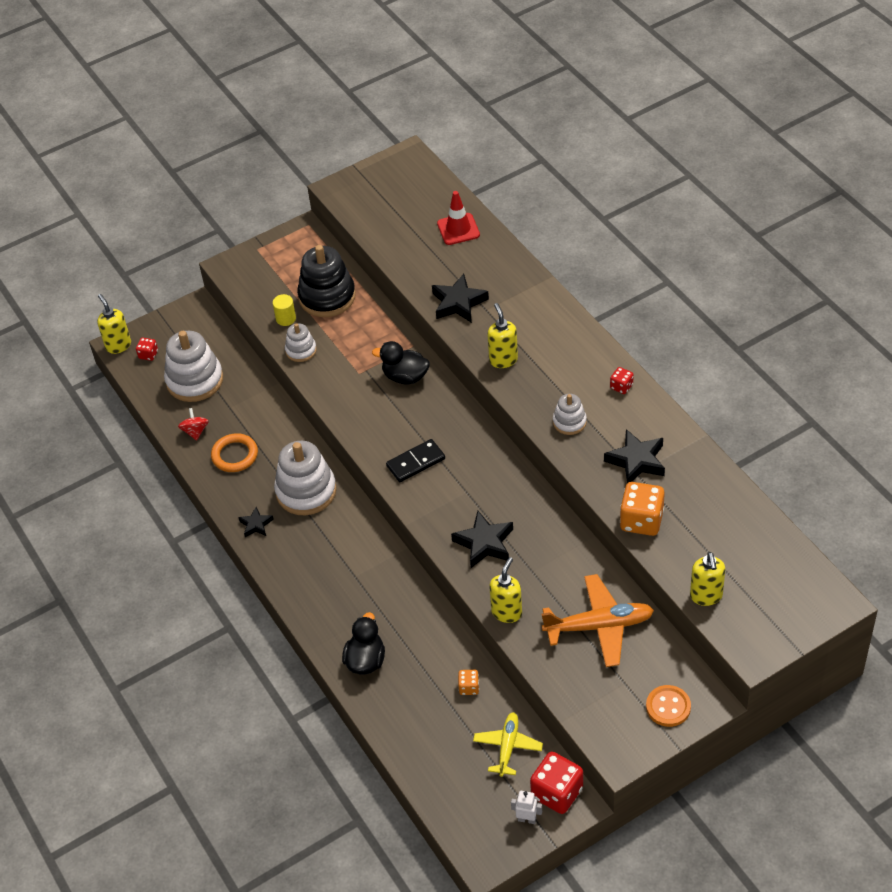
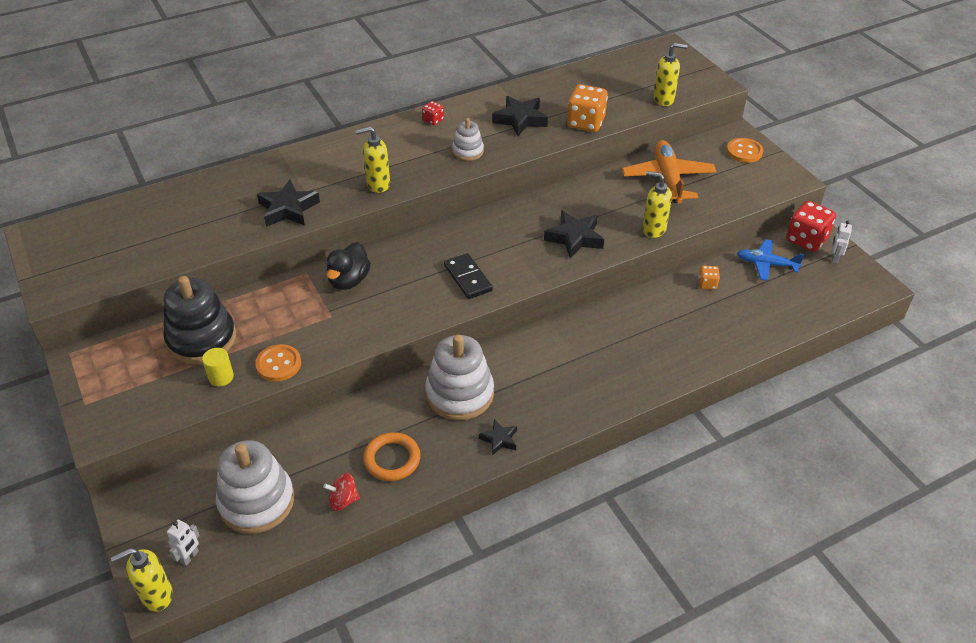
camera: 90 degrees left, 5 degrees down
red dice [136,338,158,361] -> white robot [167,520,200,566]
white stacking toy [285,323,317,362] -> orange button [255,344,301,382]
black duck [342,612,385,675] -> none
red traffic cone [437,191,480,245] -> none
yellow plane [473,712,543,777] -> blue plane [737,239,805,281]

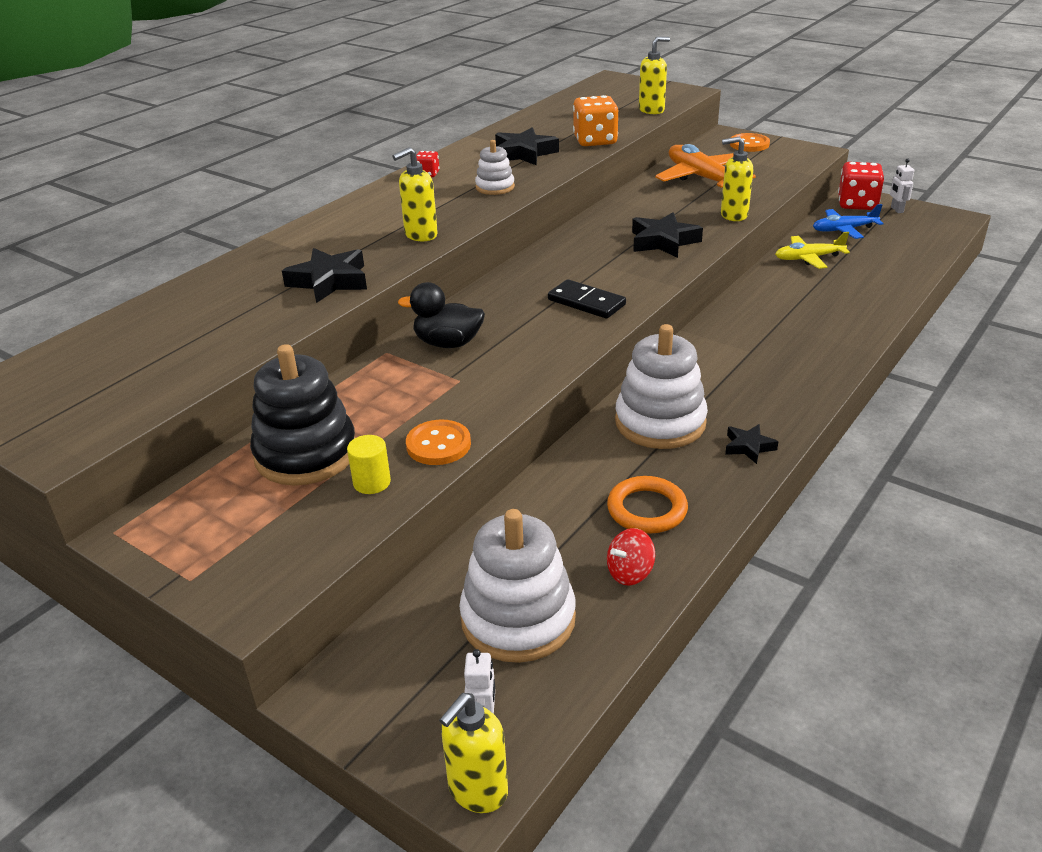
camera: 25 degrees left, 10 degrees down
black duck [326,242,371,290] -> black duck turned 105 degrees clockwise [398,282,485,348]
orange dice [698,265,720,290] -> yellow plane [775,232,850,269]

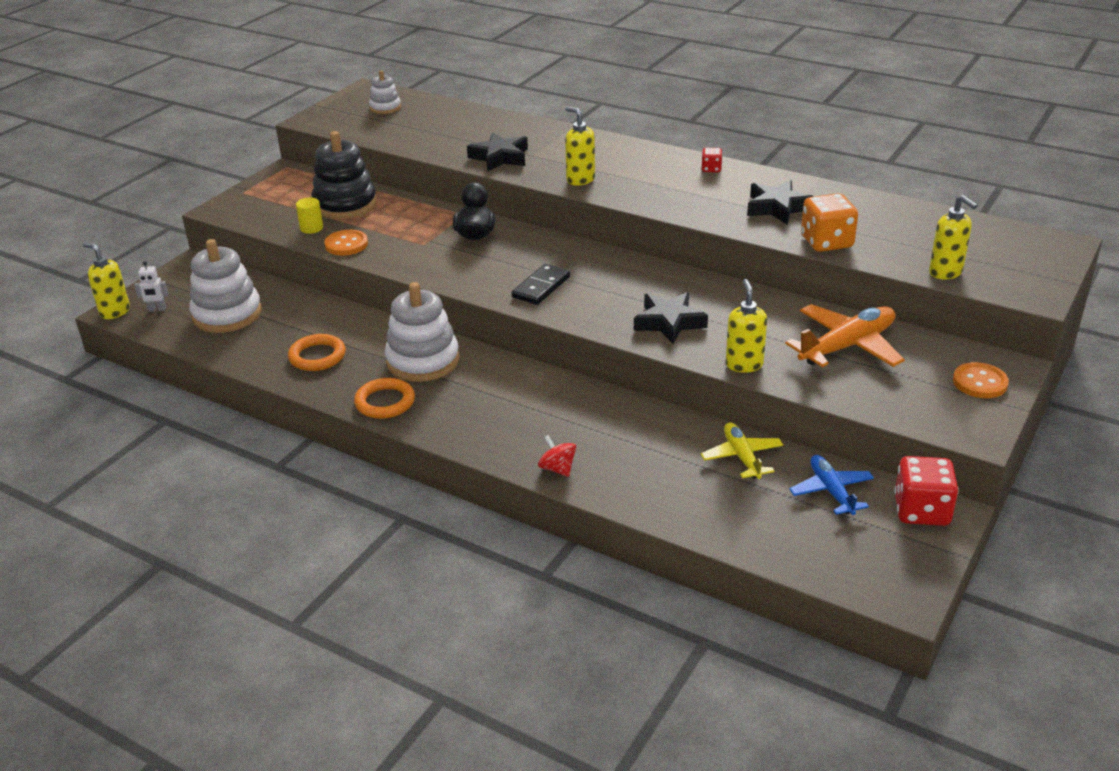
camera: 85 degrees right, 0 degrees up
white stacking toy [475,140,515,195] -> white stacking toy moved to [369,70,401,114]
red spinning top [607,528,655,585] -> red spinning top moved to [538,435,577,477]
black star [725,424,778,464] -> orange ring [354,378,415,419]
white robot [890,159,914,213] -> none

